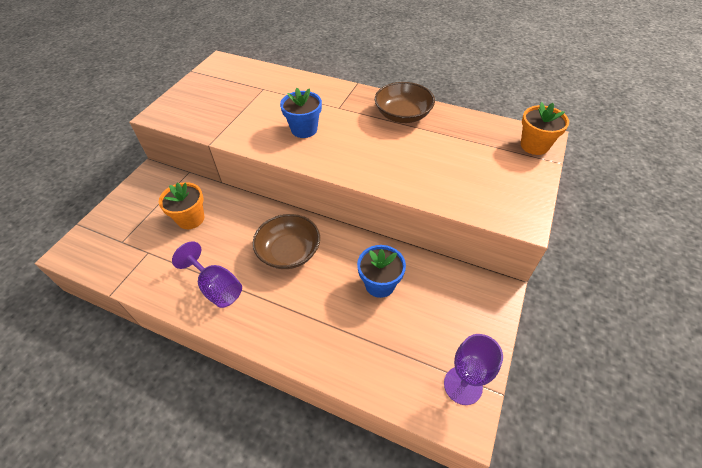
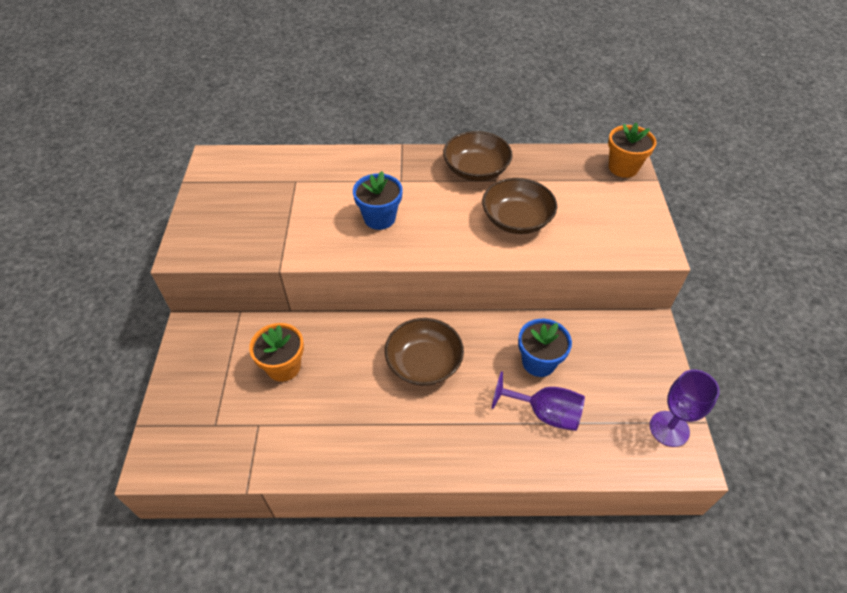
camera: 25 degrees left, 0 degrees up
purple goblet [172,241,242,308] -> purple goblet moved to [492,371,585,431]
none -> brown bowl [482,178,557,234]

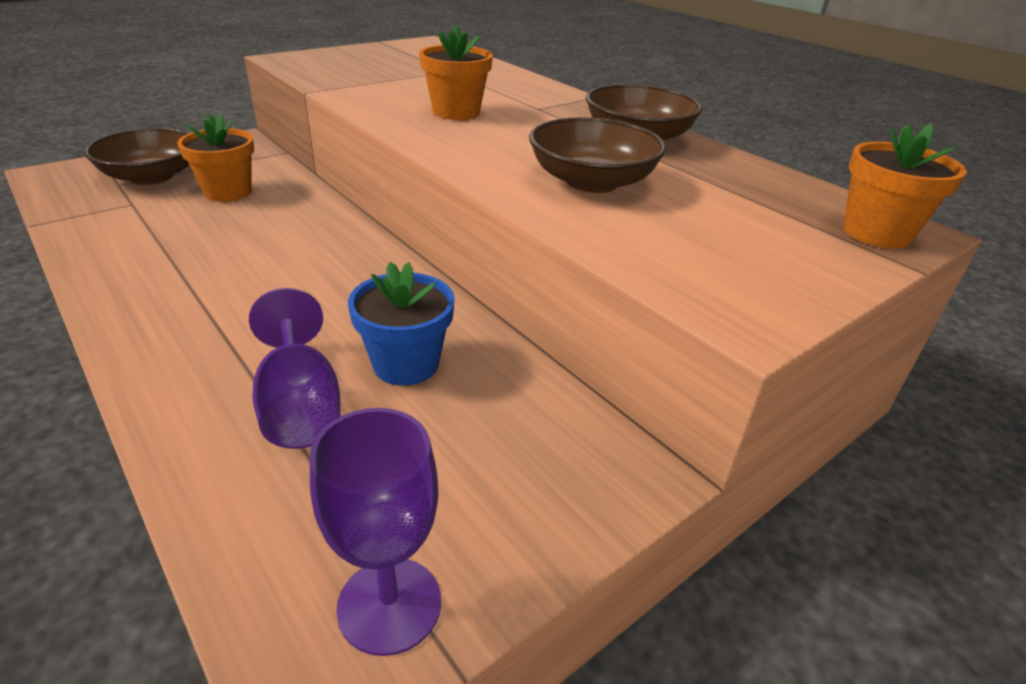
camera: 50 degrees right, 15 degrees down
blue flower pot [353,171,403,230] -> orange flower pot [419,25,493,120]
brown bowl [385,318,464,386] -> brown bowl moved to [84,128,189,185]

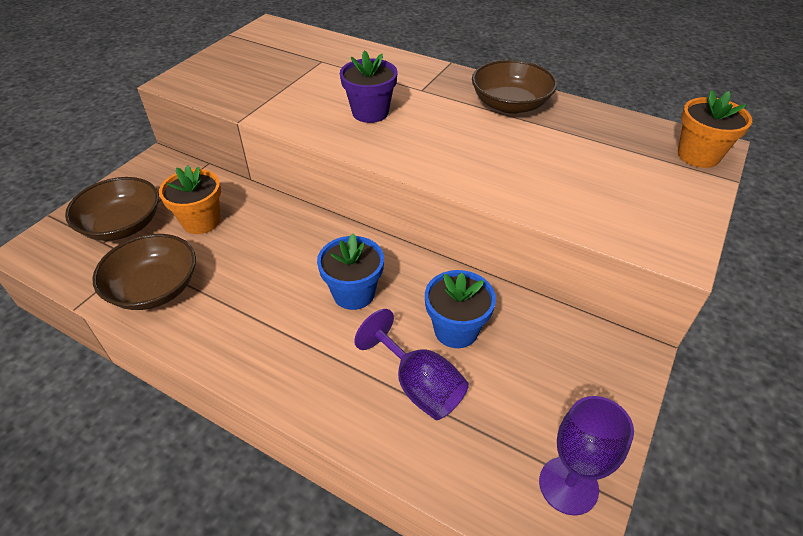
camera: 20 degrees left, 10 degrees up
orange flower pot [419,25,493,120] -> purple flower pot [340,50,397,123]
brown bowl [529,117,666,193] -> brown bowl moved to [92,234,196,310]
none -> blue flower pot [317,233,384,310]

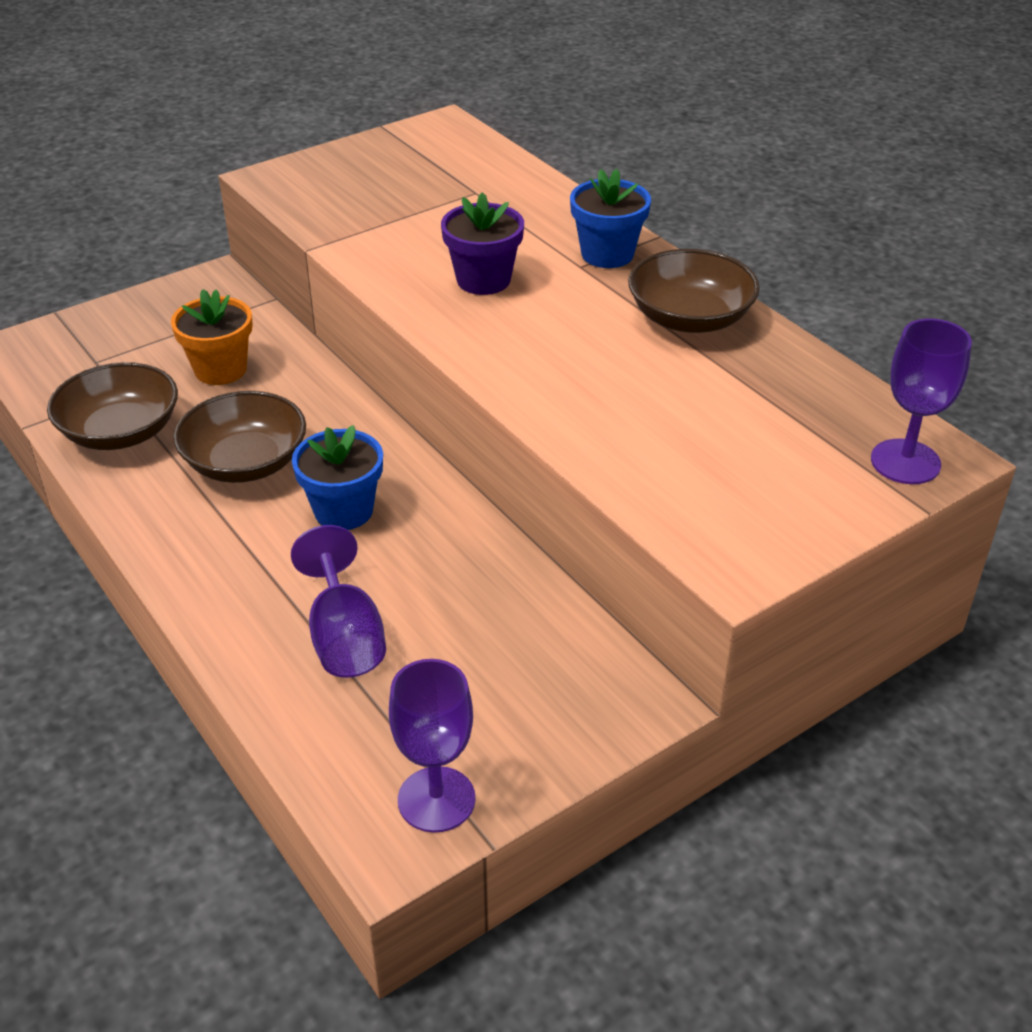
camera: 25 degrees right, 5 degrees down
brown bowl [65,177,159,241] -> brown bowl moved to [174,391,306,483]
blue flower pot [425,270,496,348] -> blue flower pot moved to [570,169,651,268]
orange flower pot [678,90,752,168] -> purple goblet [871,318,972,484]

